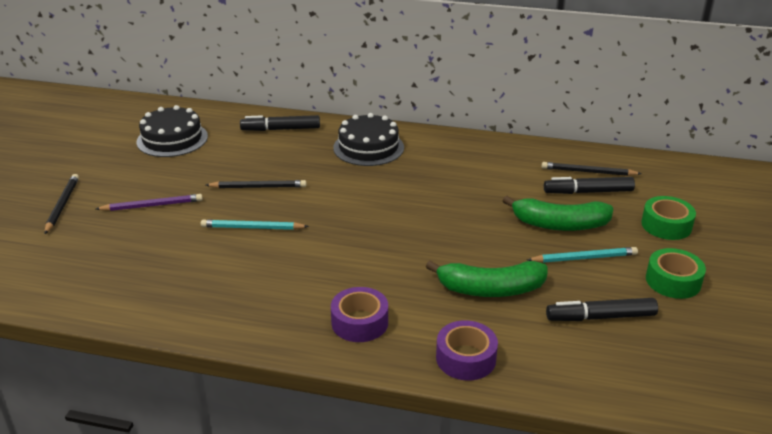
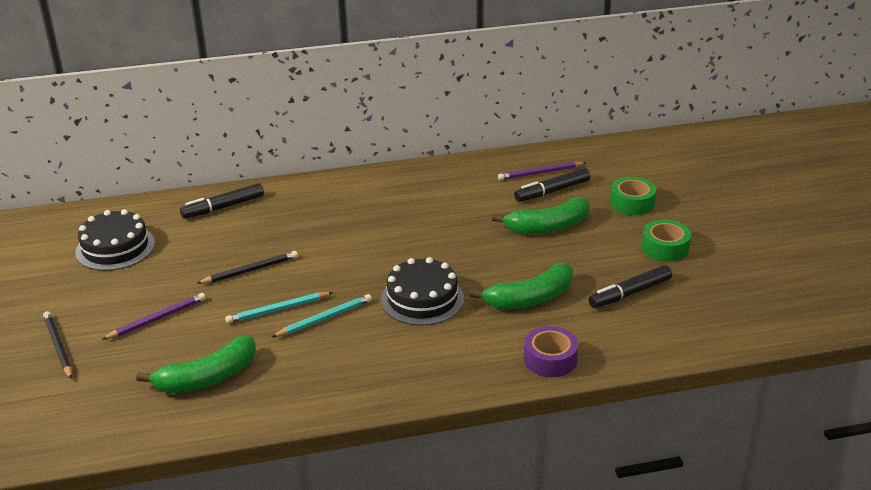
camera: 25 degrees left, 0 degrees up
purple tape [331,287,388,342] -> none
black cake [333,113,404,166] -> black cake moved to [381,257,464,325]
turquoise pencil [527,247,638,263] -> turquoise pencil moved to [272,294,372,337]
black pencil [542,162,642,176] -> purple pencil [498,162,586,180]
none -> green banana [136,336,256,393]

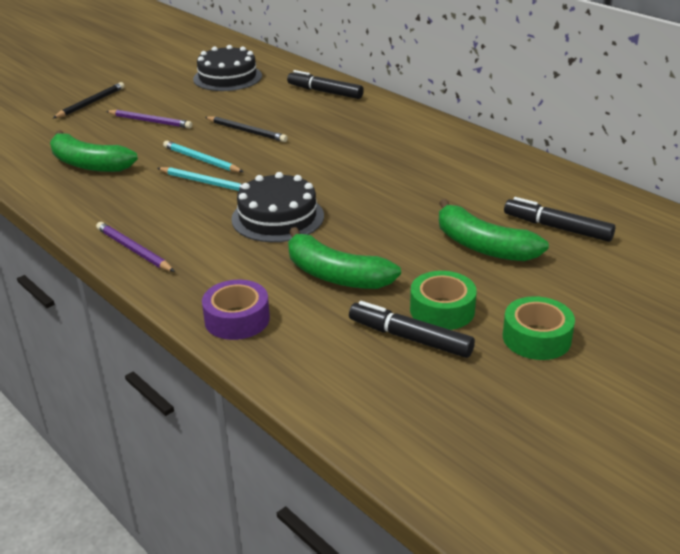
camera: 60 degrees right, 0 degrees up
purple pencil [498,162,586,180] -> purple pencil moved to [96,222,175,272]
green tape [610,177,656,215] -> green tape moved to [410,271,477,330]

